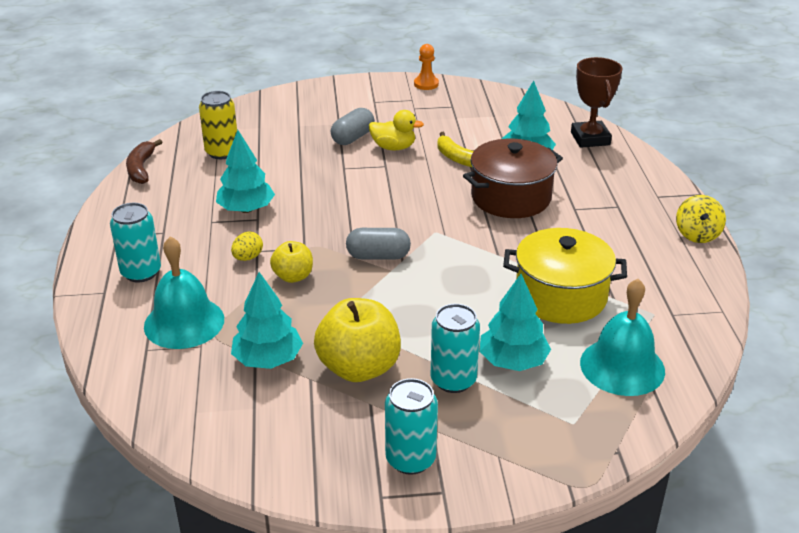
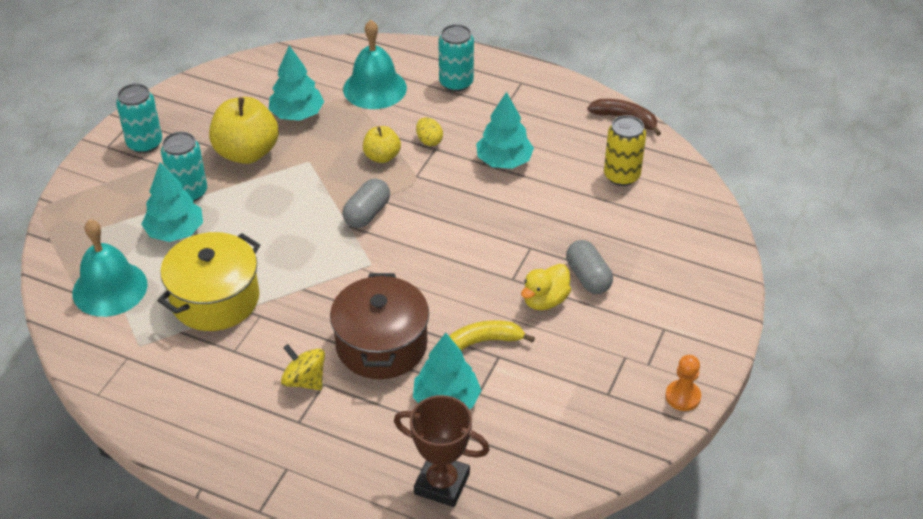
camera: 120 degrees right, 10 degrees up
yellow spinning top [676,195,726,243] -> yellow spinning top moved to [281,344,325,390]

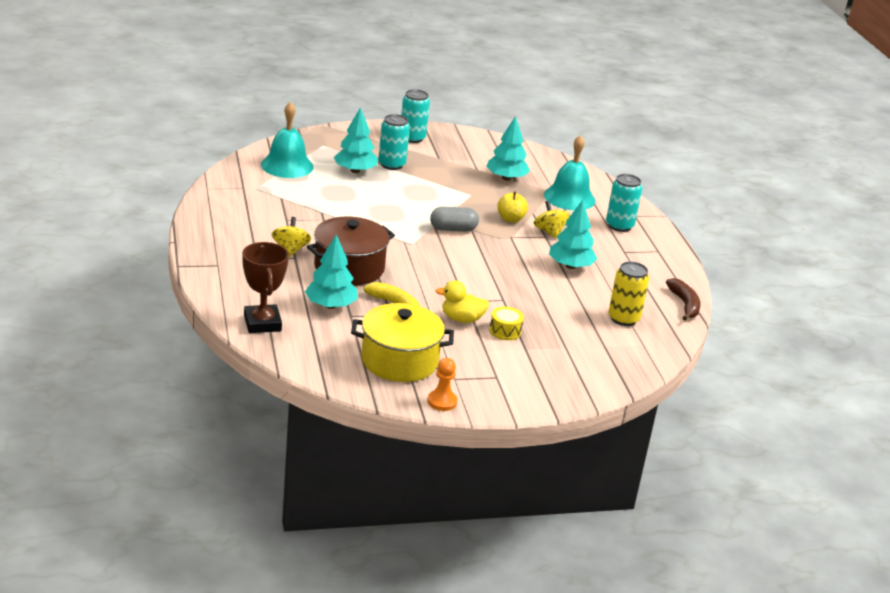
camera: 50 degrees right, 15 degrees down
yellow pot [158,232,260,331] -> yellow pot moved to [351,303,454,382]
yellow apple [209,97,279,164] -> none
yellow egg [416,117,443,146] -> yellow spinning top [533,201,570,239]
grey capsule [566,240,613,294] -> yellow drum [489,307,524,340]

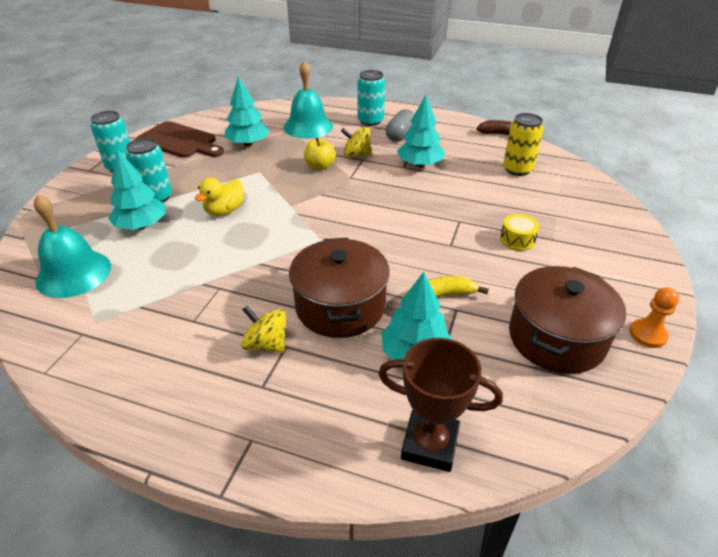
camera: 55 degrees left, 10 degrees up
yellow pot [351,303,454,382] -> brown pot [509,266,626,374]
grey capsule [430,207,479,232] -> grey capsule moved to [386,109,414,142]
yellow duck [435,280,490,323] -> yellow duck moved to [195,178,244,216]
none -> brown cutting board [136,121,224,158]

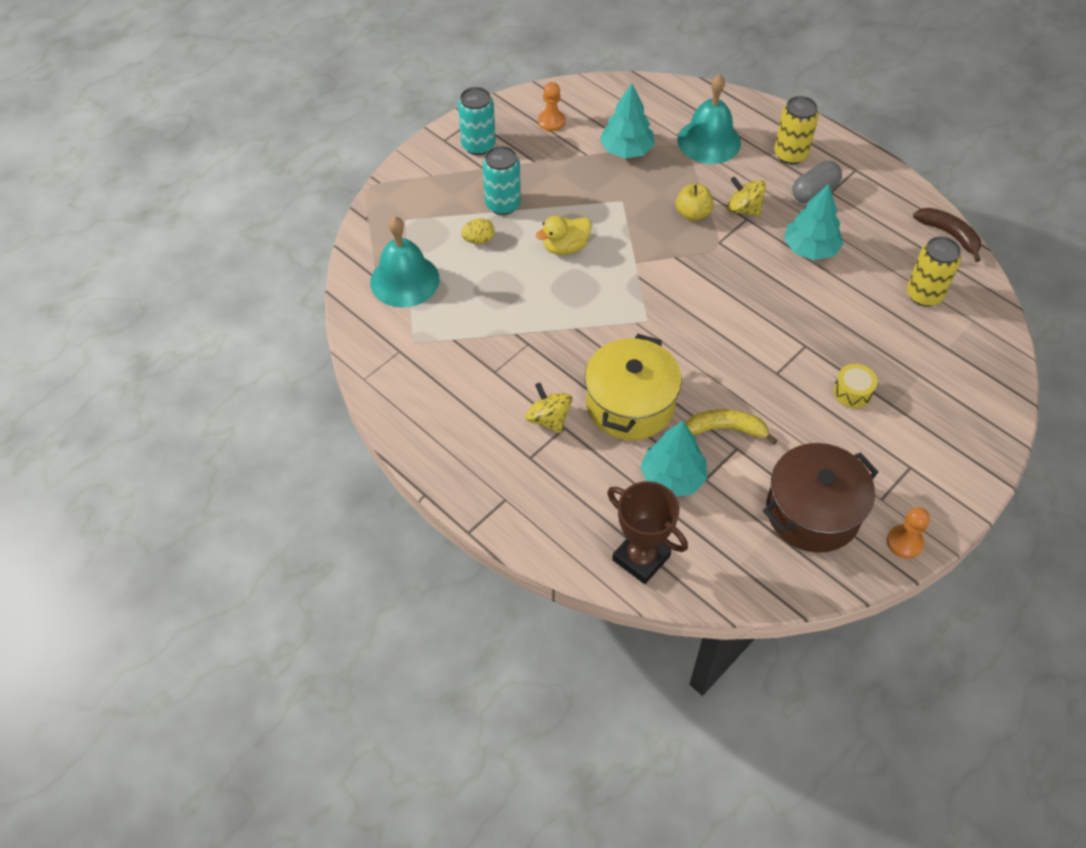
camera: 25 degrees right, 15 degrees up
turquoise tree [108,150,166,230] -> yellow egg [461,218,495,244]
brown cutting board [136,121,224,158] -> orange pawn [538,82,566,132]
brown pot [289,238,390,338] -> yellow pot [585,334,682,440]
turquoise can [357,70,385,126] -> yellow can [774,96,819,165]

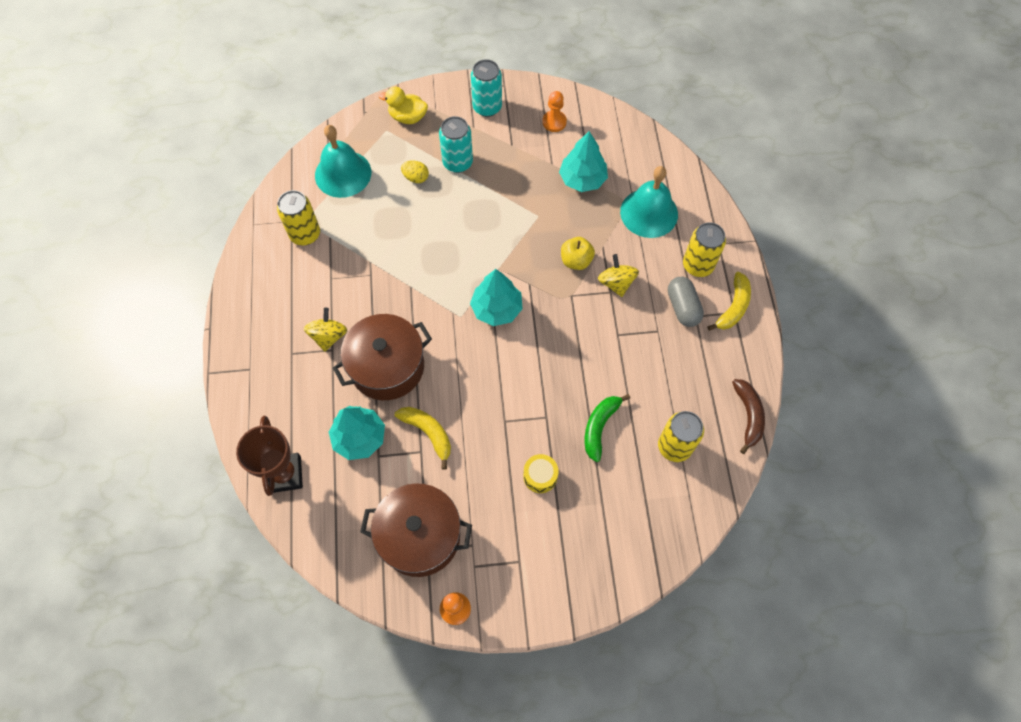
camera: 40 degrees right, 10 degrees up
yellow duck [536,216,592,255] -> yellow duck moved to [379,87,428,124]
yellow pot [585,334,682,440] -> brown pot [333,314,432,400]
turquoise tree [784,184,843,260] -> turquoise tree moved to [470,269,523,326]
grey capsule [793,161,842,203] -> grey capsule turned 75 degrees clockwise [668,276,704,327]
none -> yellow can [277,190,320,245]
none -> green banana [585,394,630,462]
none -> yellow banana [708,272,751,331]

